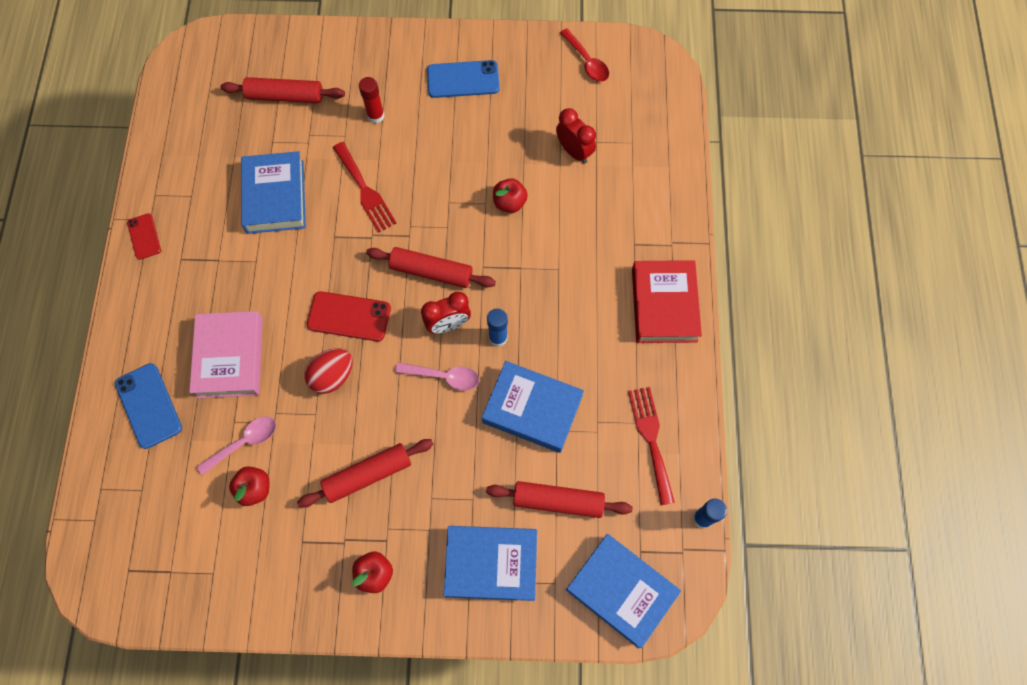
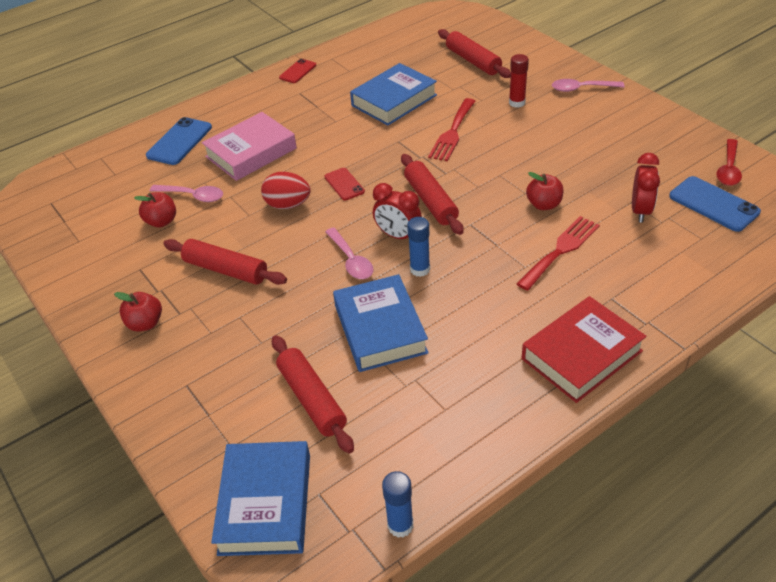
camera: 55 degrees right, 25 degrees down
red phone [307,291,391,341] -> red phone [324,168,365,200], size x0.61
blue phone [427,60,500,98] -> blue phone moved to [669,176,761,232]
blue book [444,526,537,601] -> none
red fork [628,387,675,505] -> red fork moved to [517,216,600,291]
none -> pink spoon [552,79,625,92]

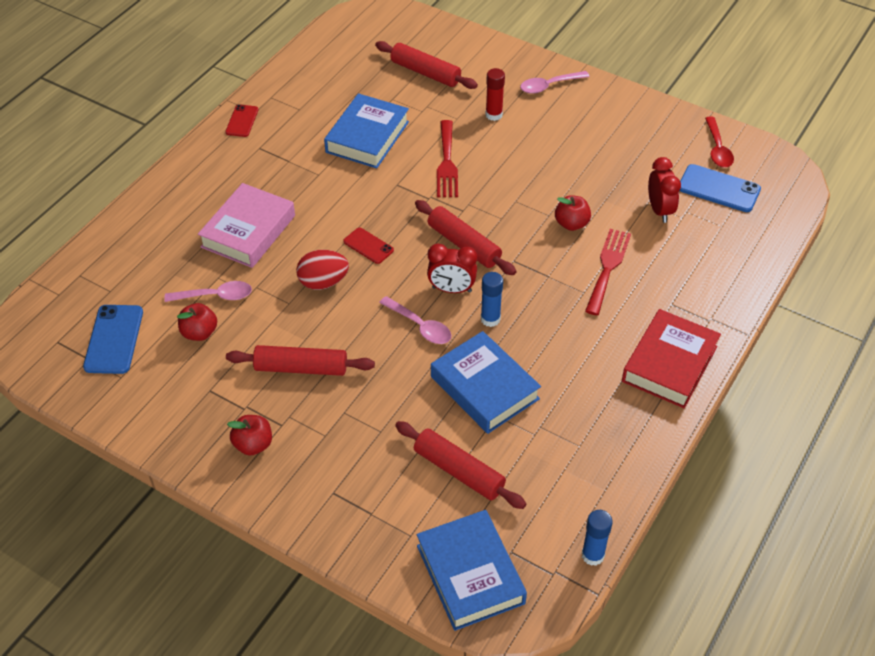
camera: 25 degrees left, 5 degrees up
blue phone [146,117,212,165] -> blue phone moved to [83,305,143,374]

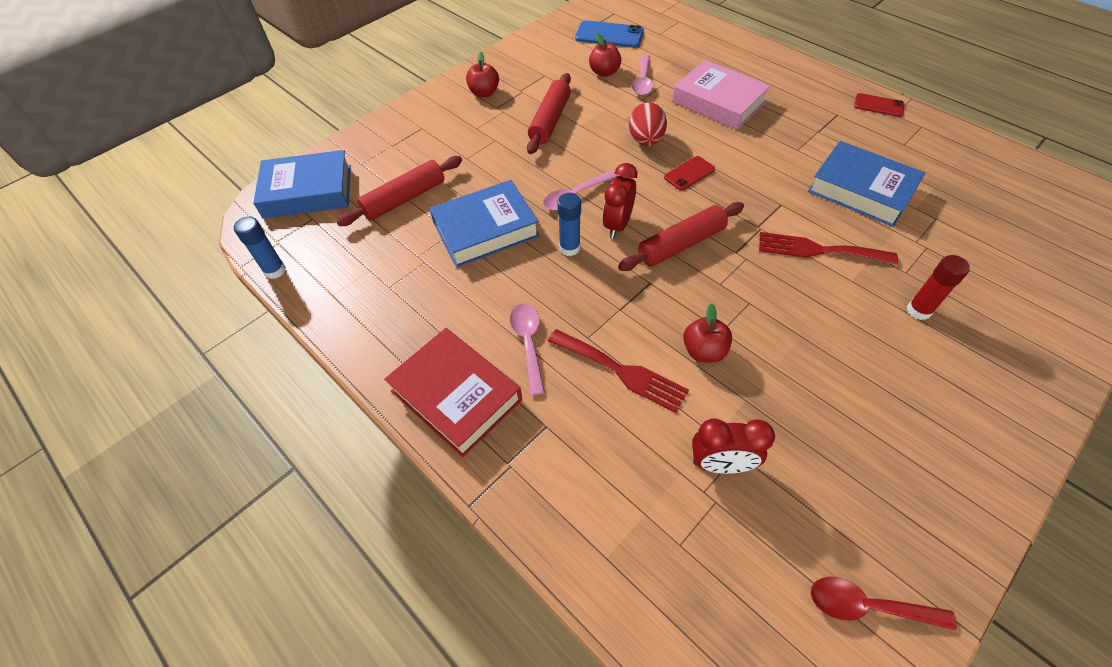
camera: 105 degrees right, 5 degrees up
red rolling pin [375,41,478,89] -> none
pink spoon [520,71,590,94] -> pink spoon moved to [510,303,545,395]
blue phone [680,164,761,212] -> none

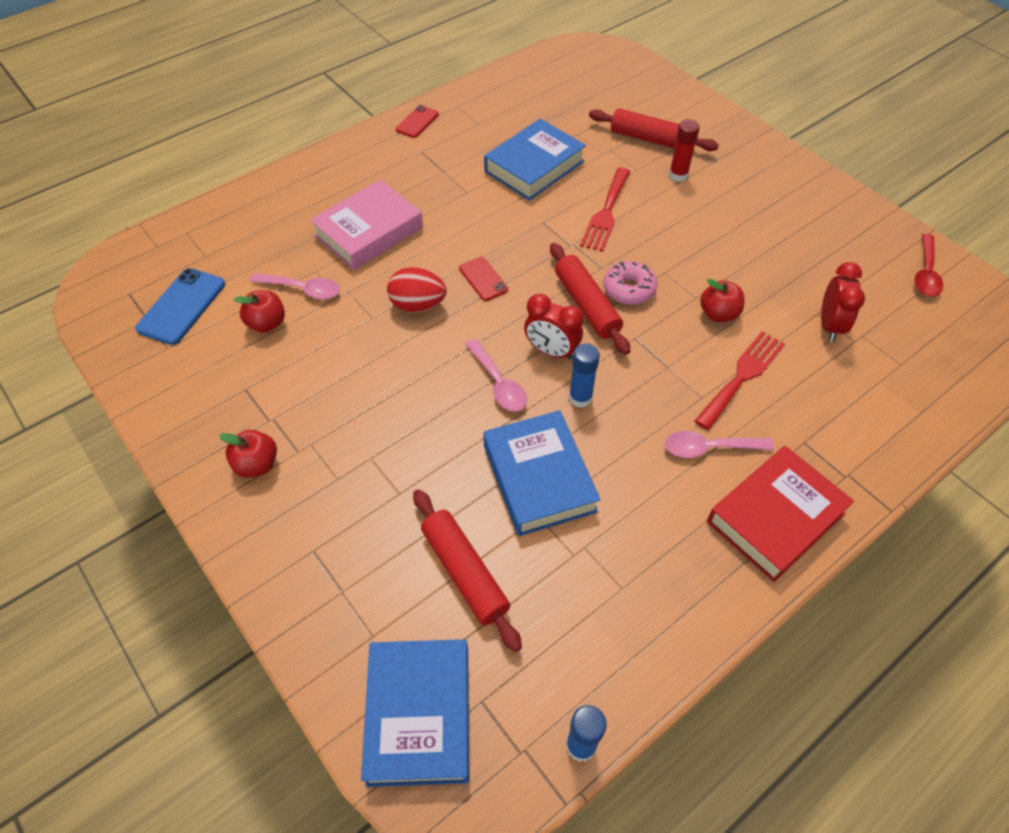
camera: 85 degrees left, 0 degrees up
red rolling pin [527,73,571,154] -> red rolling pin moved to [589,108,719,151]
none -> pink donut [604,261,658,305]

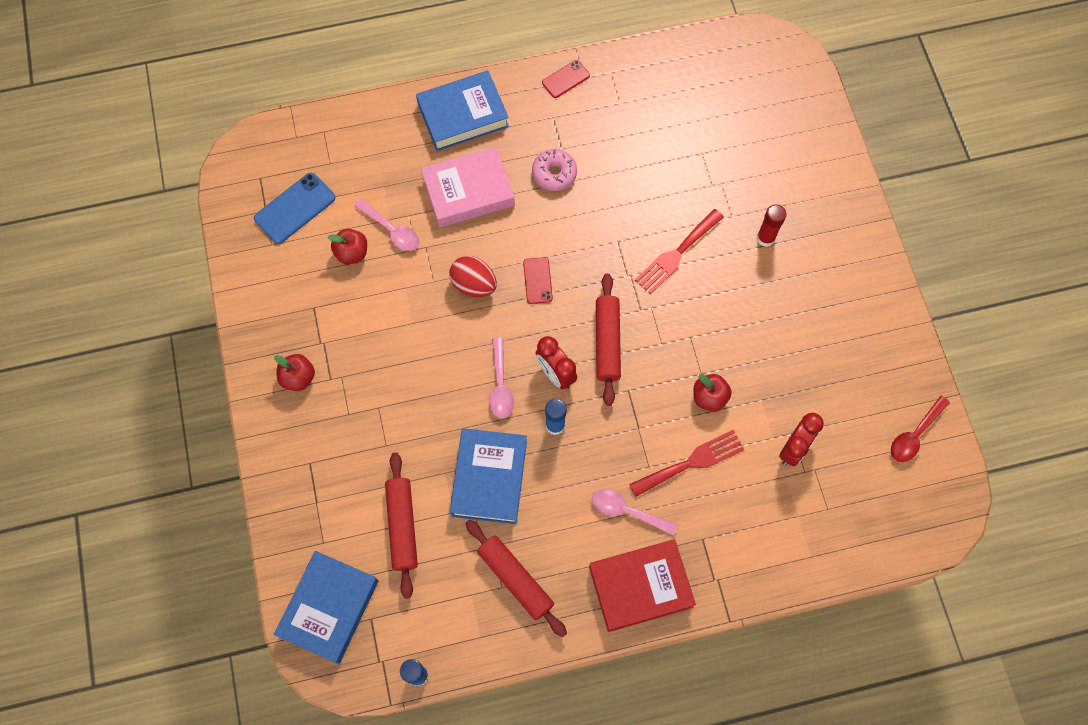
camera: 25 degrees right, 15 degrees up
blue book [484,119,586,200] -> blue book moved to [416,71,509,151]
red rolling pin [589,108,719,151] -> red rolling pin moved to [465,520,567,637]
pink donut [604,261,658,305] -> pink donut moved to [532,149,577,191]

